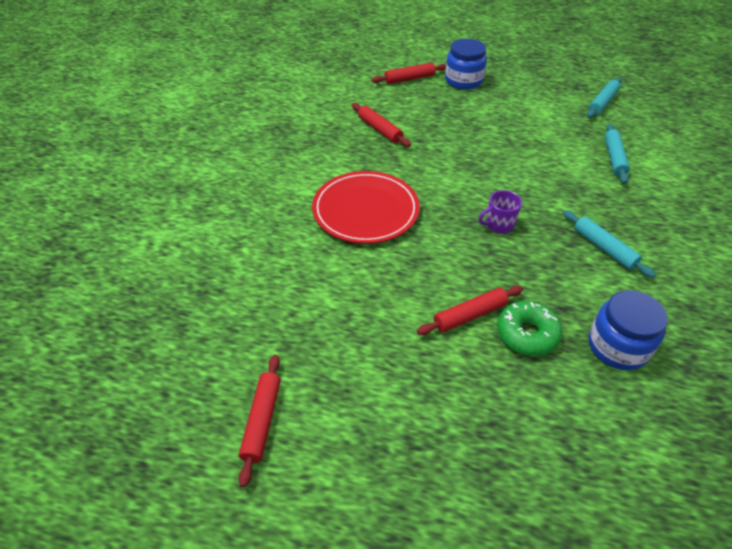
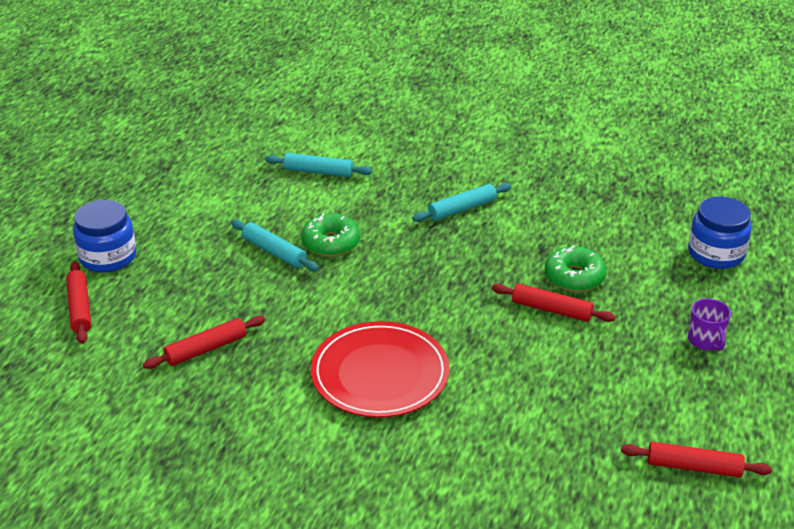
camera: 85 degrees left, 10 degrees down
red rolling pin [417,286,523,335] -> red rolling pin turned 45 degrees counterclockwise [492,284,616,322]
purple mug [479,190,522,233] -> purple mug moved to [688,298,731,351]
turquoise rolling pin [587,77,622,118] -> turquoise rolling pin moved to [231,219,319,271]
blue jar [589,290,667,370] -> blue jar moved to [688,196,752,269]
none -> green donut [301,213,360,257]

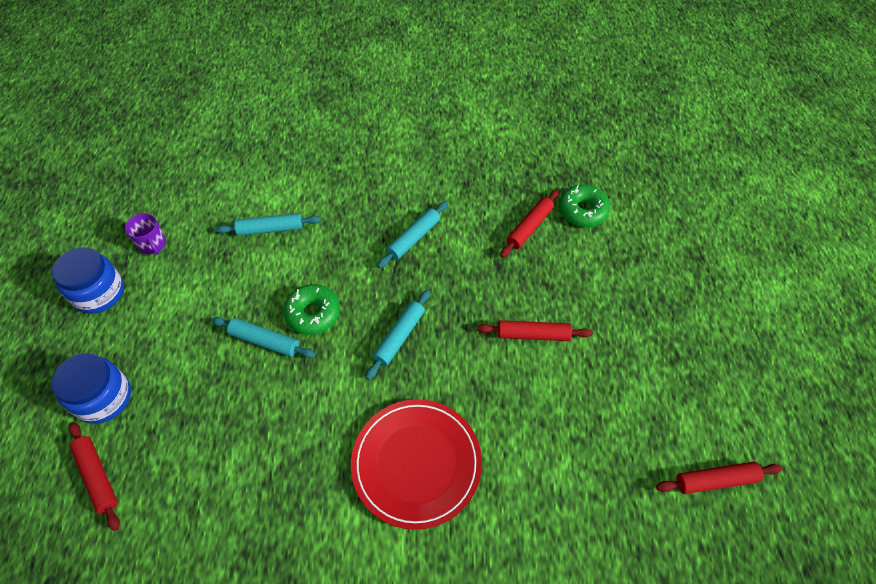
camera: 20 degrees left, 20 degrees up
red rolling pin [143,316,265,369] -> red rolling pin moved to [500,190,559,258]
green donut [545,245,606,292] -> green donut moved to [559,185,610,227]
blue jar [688,196,752,269] -> blue jar moved to [52,247,124,314]
purple mug [688,298,731,351] -> purple mug moved to [125,213,166,255]
none -> turquoise rolling pin [366,290,430,379]

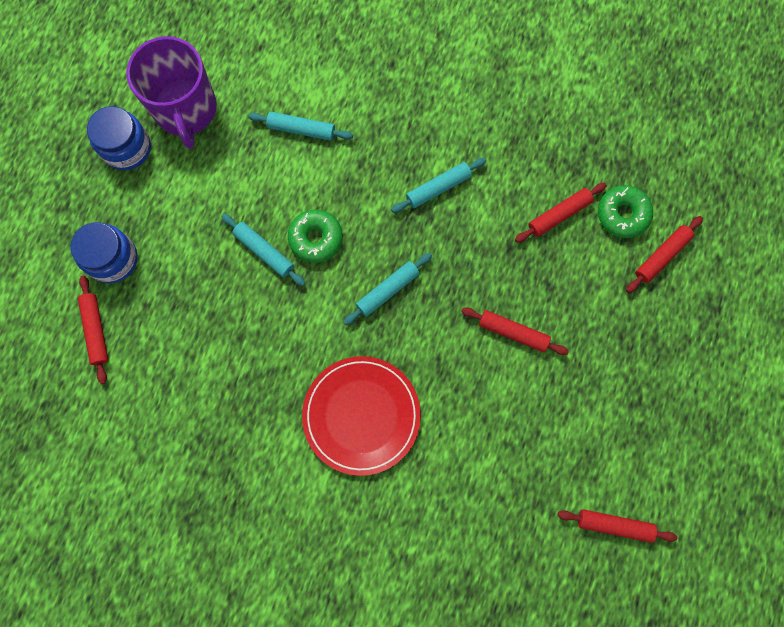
camera: 20 degrees right, 20 degrees up
purple mug [125,213,166,255] -> purple mug [126,36,217,149], size x2.29
none -> red rolling pin [626,216,703,293]

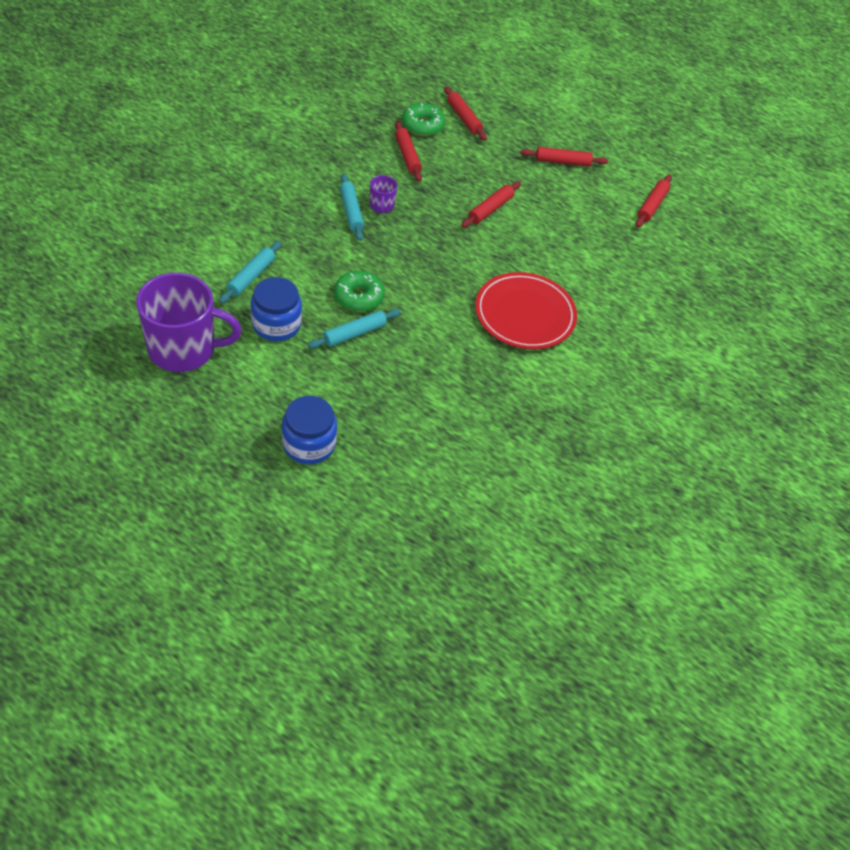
camera: 80 degrees left, 25 degrees down
red rolling pin [78,275,108,384] -> red rolling pin moved to [520,147,608,167]
blue jar [87,106,151,170] -> blue jar moved to [251,277,302,341]
turquoise rolling pin [343,253,432,325] -> none
none -> purple mug [370,175,398,214]

